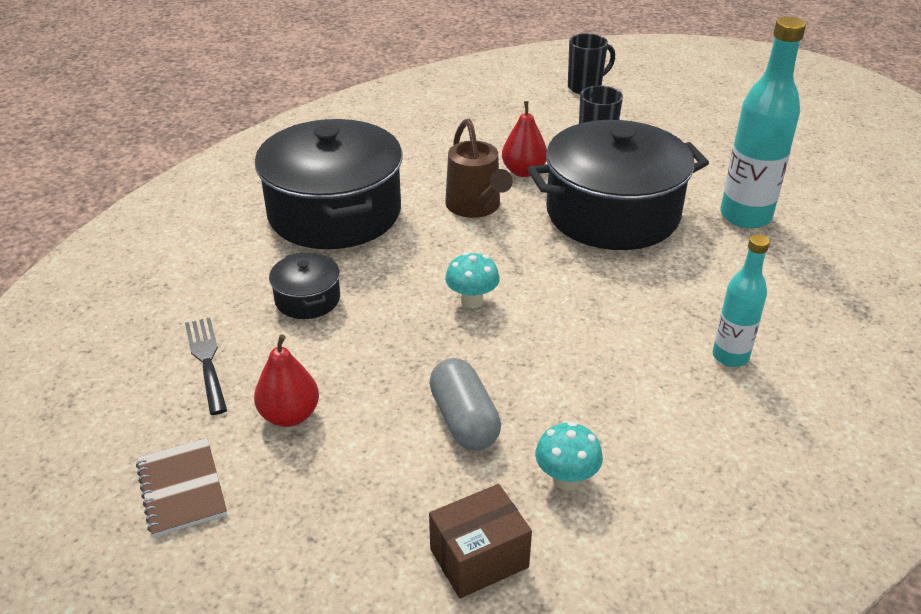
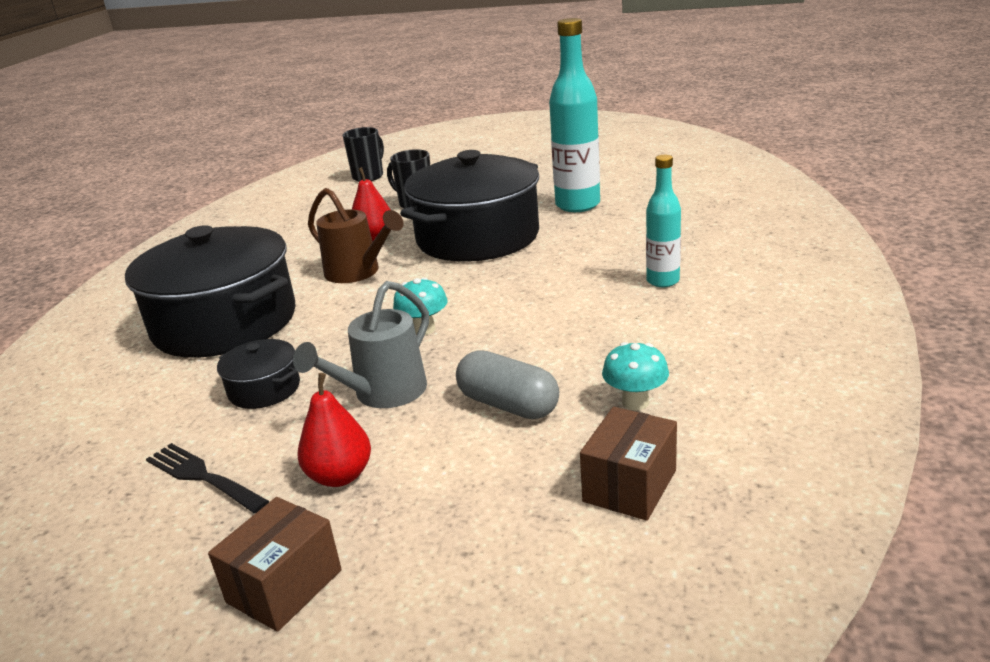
camera: 30 degrees left, 10 degrees down
brown notebook [136,438,227,537] -> brown box [208,497,342,632]
none -> grey watering can [293,281,429,408]

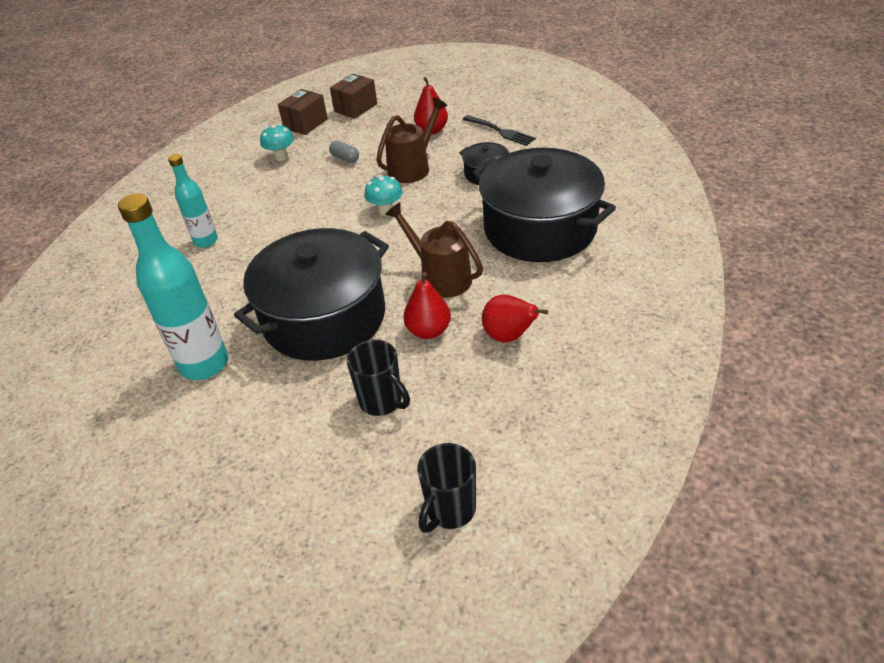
camera: 175 degrees left, 15 degrees up
brown box [208,497,342,632] -> brown box moved to [330,74,377,119]
grey watering can [293,281,429,408] -> brown watering can [376,97,447,183]
grey capsule [456,350,559,419] -> grey capsule [329,141,359,163], size x0.58
none -> red pear [482,294,548,343]

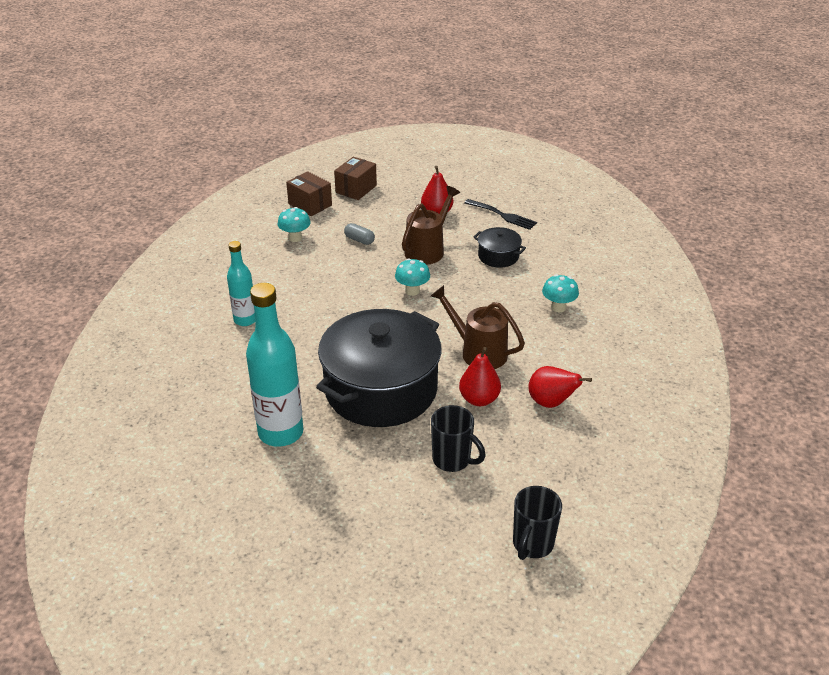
camera: 10 degrees left, 5 degrees down
brown box [278,89,328,135] -> brown box turned 75 degrees counterclockwise [286,171,332,216]
black pot [472,148,616,262] -> turquoise mushroom [542,274,579,312]

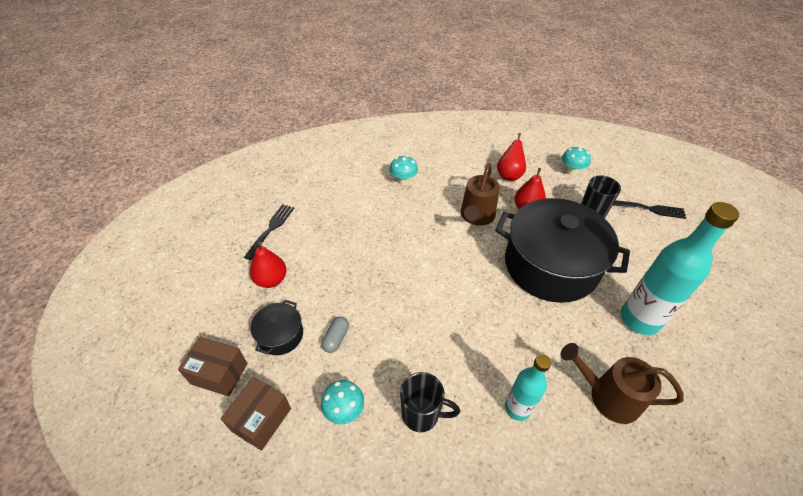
camera: 105 degrees left, 10 degrees up
turquoise mushroom [395,258,430,296] -> turquoise mushroom moved to [562,146,591,176]
brown watering can [402,186,460,265] -> brown watering can moved to [561,343,683,424]
black pot [473,227,526,268] -> black pot moved to [251,300,303,355]
black mug [513,486,562,560] -> black mug moved to [400,372,460,432]
none -> black fork [612,200,686,219]

